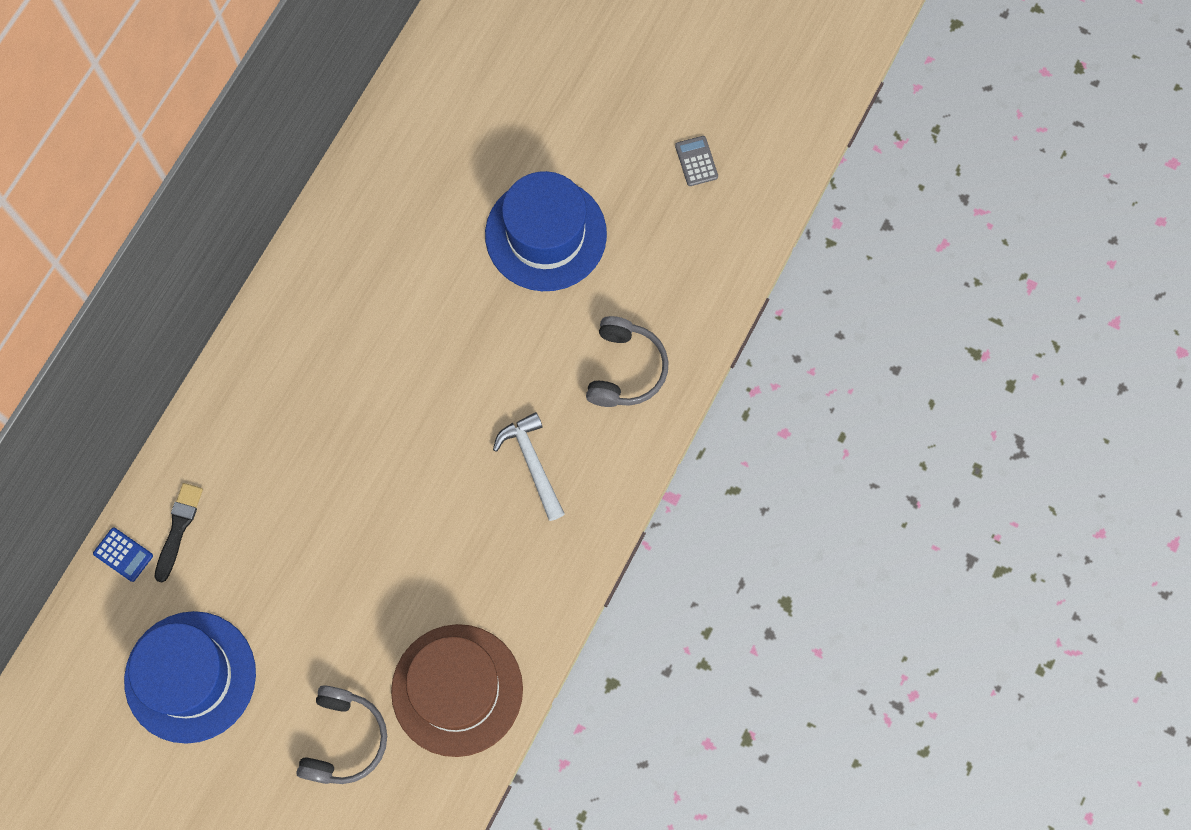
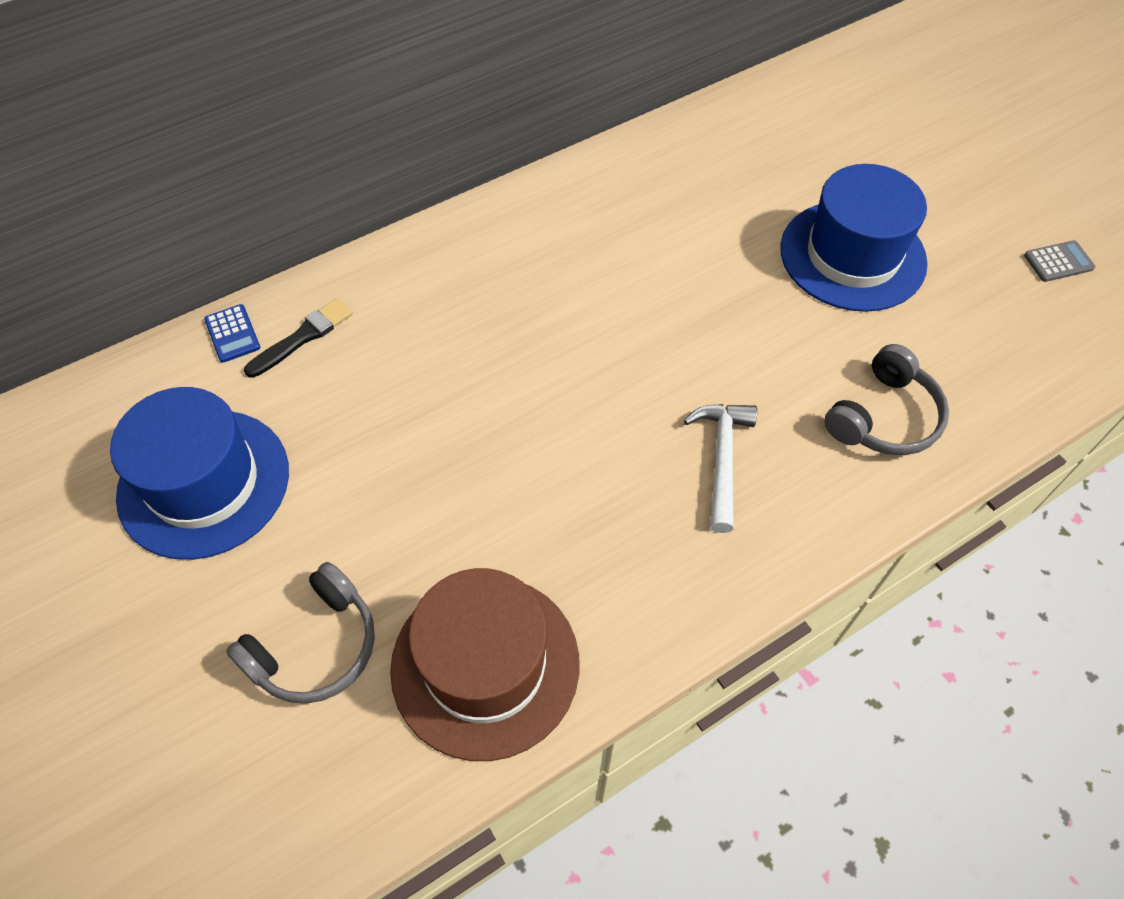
camera: 30 degrees right, 15 degrees down
grey calculator [675,136,718,186] -> grey calculator turned 60 degrees clockwise [1024,240,1095,282]

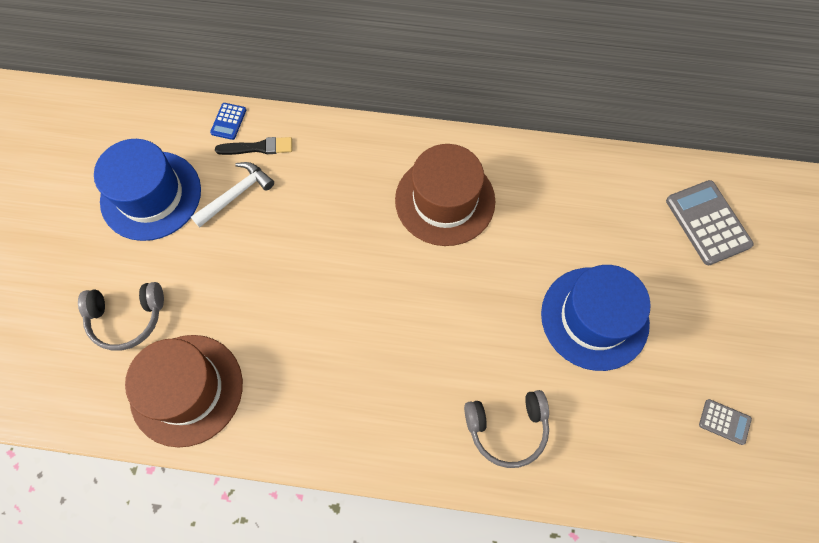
camera: 40 degrees right, 10 degrees up
white hammer [684,404,757,533] -> white hammer moved to [191,162,274,228]
none -> brown hat [395,144,495,246]
none -> grey calculator [666,180,754,265]

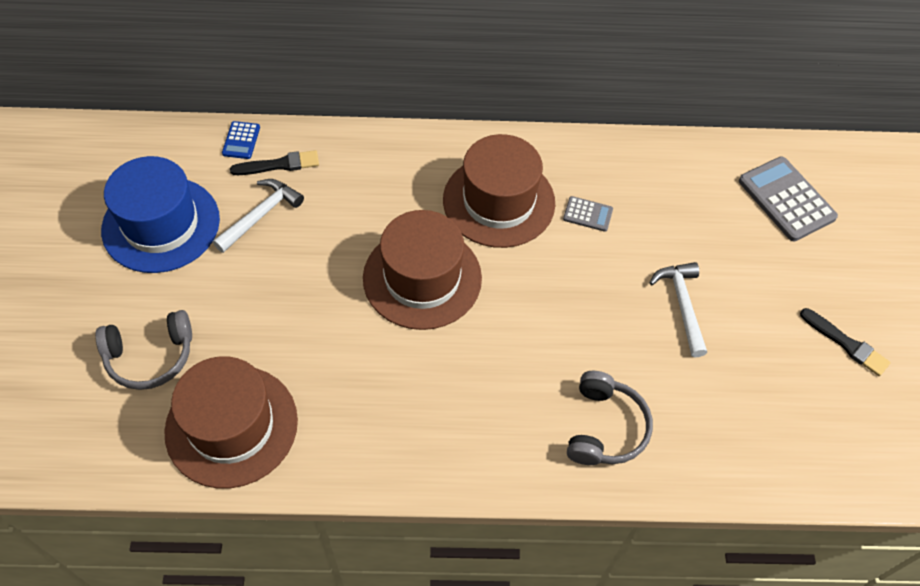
camera: 10 degrees left, 10 degrees down
grey headphones [464,390,549,468] -> grey headphones turned 60 degrees counterclockwise [567,371,653,465]
blue hat [541,265,651,371] -> white hammer [649,262,707,357]
grey calculator [699,399,752,445] -> grey calculator moved to [563,196,613,232]
none -> brown hat [363,210,482,330]
none -> black brush [800,308,891,376]

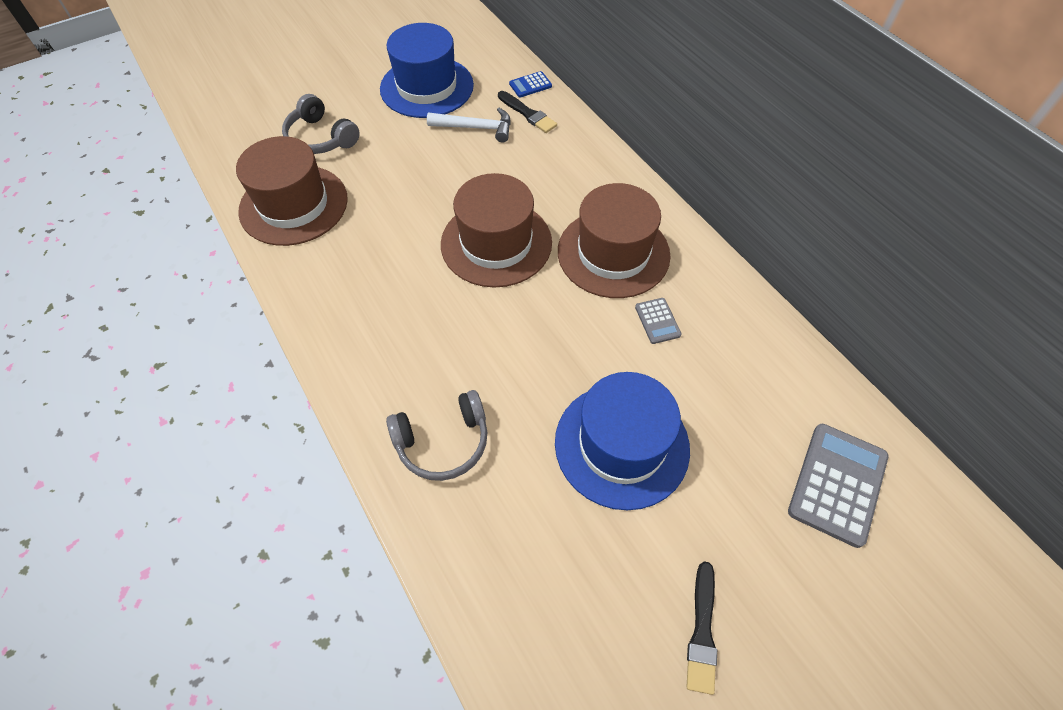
camera: 60 degrees right, 0 degrees up
white hammer [649,262,707,357] -> blue hat [555,372,690,510]

